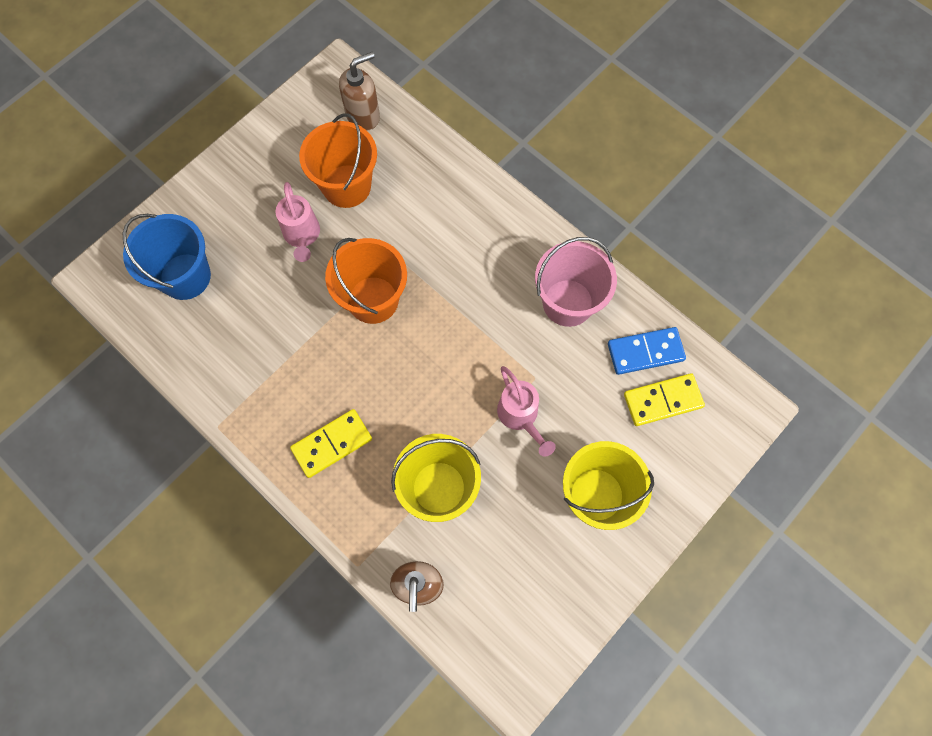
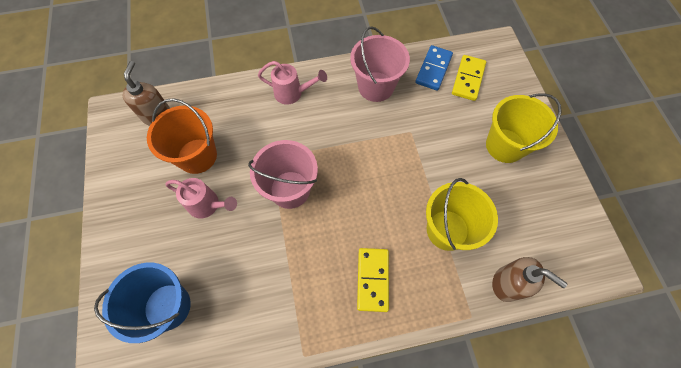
camera: 55 degrees left, 5 degrees down
orange bucket [325,238,407,324] -> pink bucket [248,140,318,209]
pink watering can [497,366,556,457] -> pink watering can moved to [258,61,327,105]

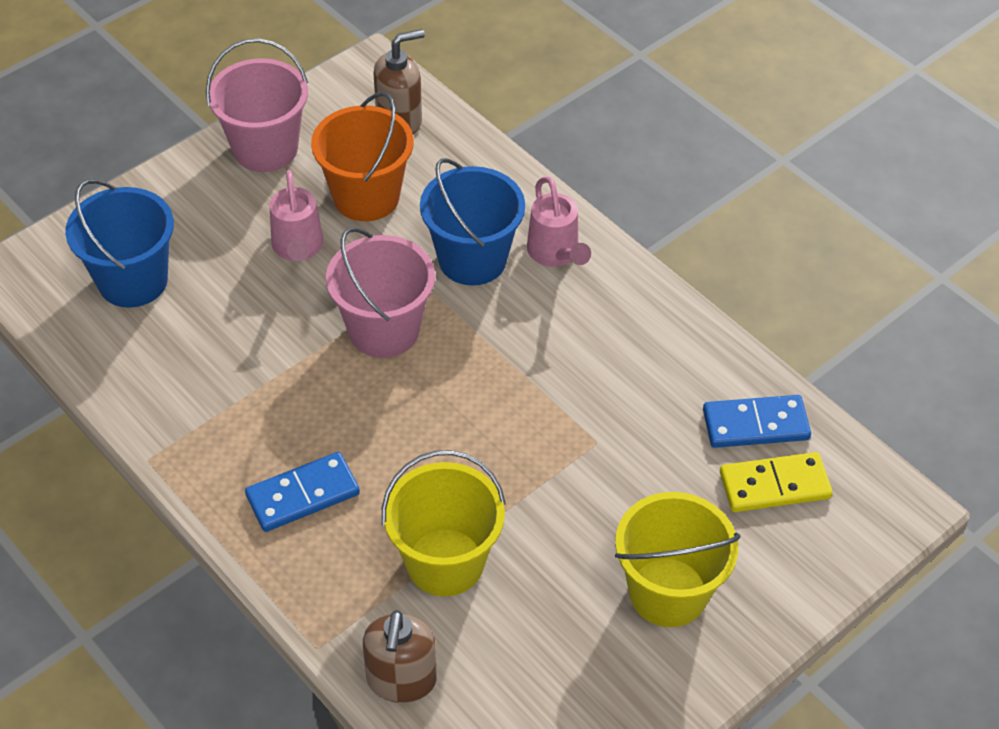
camera: 60 degrees right, 15 degrees down
pink bucket [350,26,410,102] -> pink bucket moved to [206,38,308,172]
yellow domino [357,248,389,312] -> blue domino [245,452,360,532]
none -> blue bucket [420,158,525,285]

